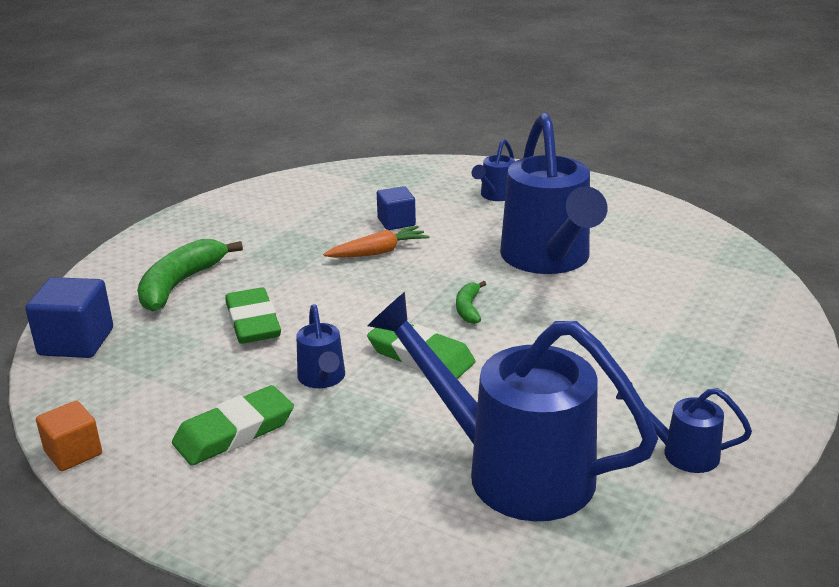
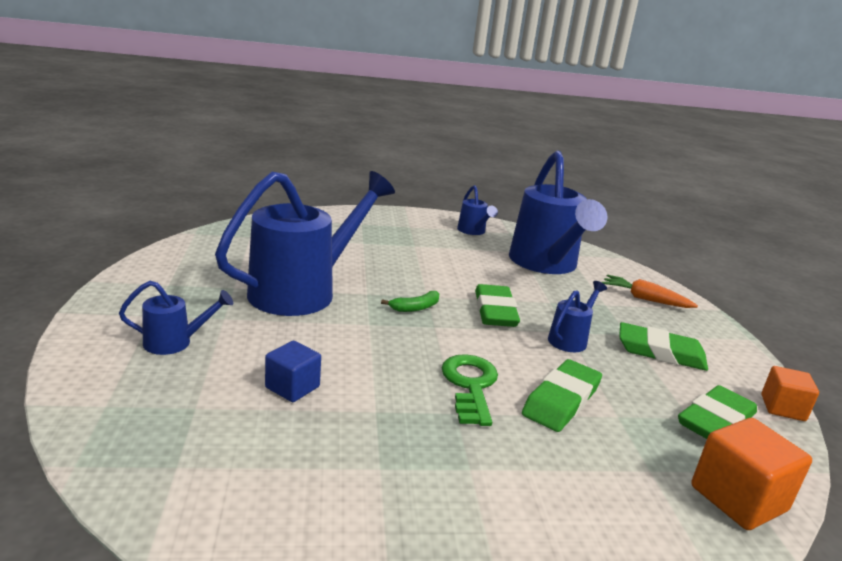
camera: 130 degrees left, 5 degrees down
blue cube [25,277,113,358] -> orange cube [691,418,812,530]
green banana [137,239,243,311] -> none
orange carrot [323,226,429,258] -> orange carrot moved to [602,275,698,308]
none -> green key [441,354,498,426]
none -> green eraser [678,385,757,439]

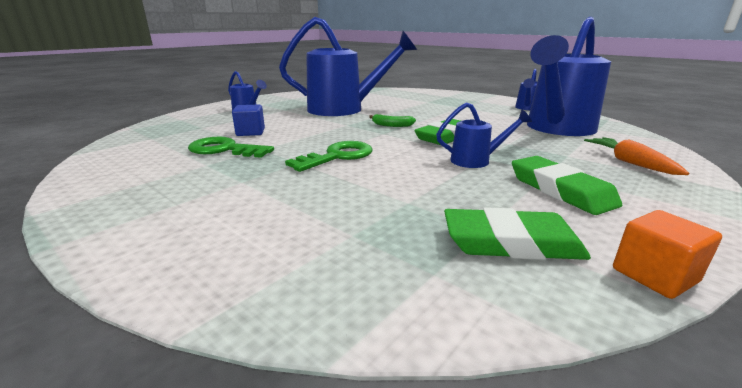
camera: 50 degrees right, 0 degrees up
green eraser [522,359,602,432] -> none
orange cube [691,418,812,530] -> none
none -> green key [188,137,274,158]

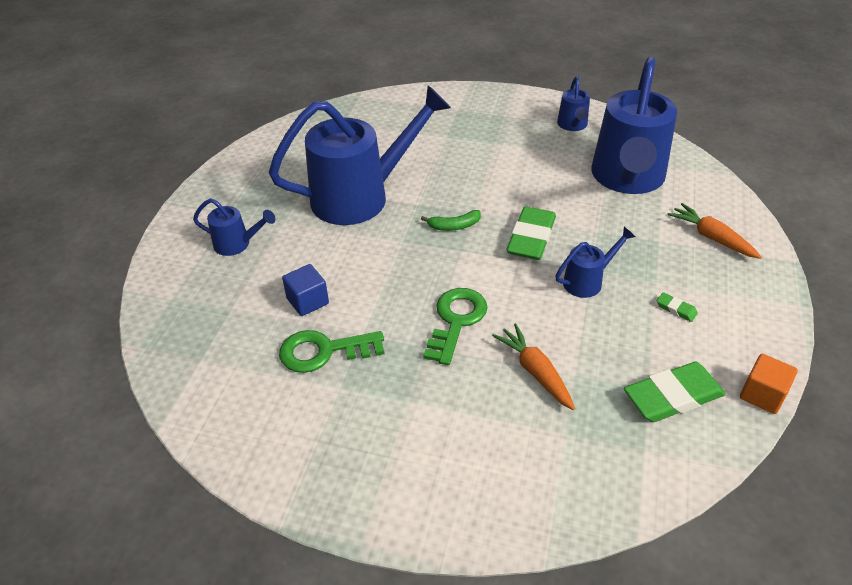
camera: 25 degrees left, 20 degrees up
green eraser [512,156,622,215] -> green eraser [657,292,698,322], size x0.44
none -> orange carrot [492,323,575,410]

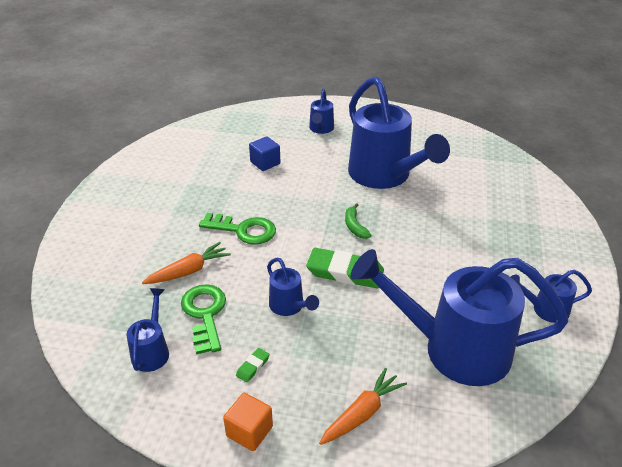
camera: 85 degrees right, 5 degrees down
green key [279,330,385,373] -> green key moved to [181,284,226,354]
green eraser [624,362,726,422] -> blue watering can [127,288,169,372]
orange cube [740,354,798,414] -> orange cube moved to [223,393,273,451]

